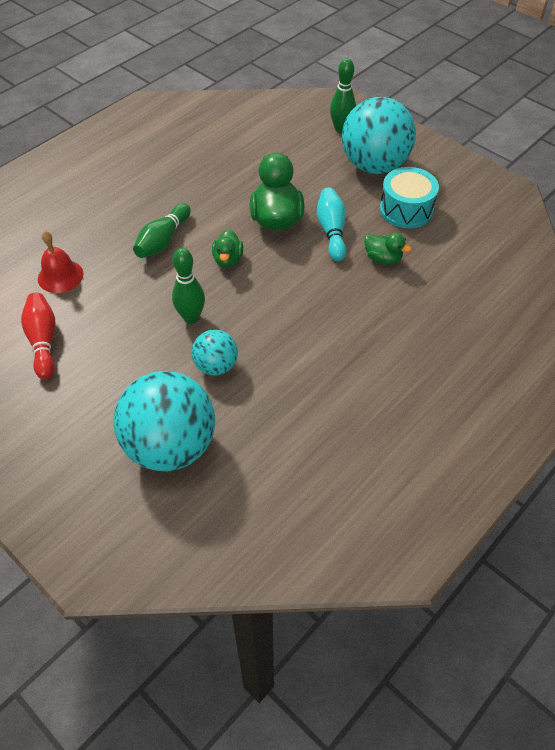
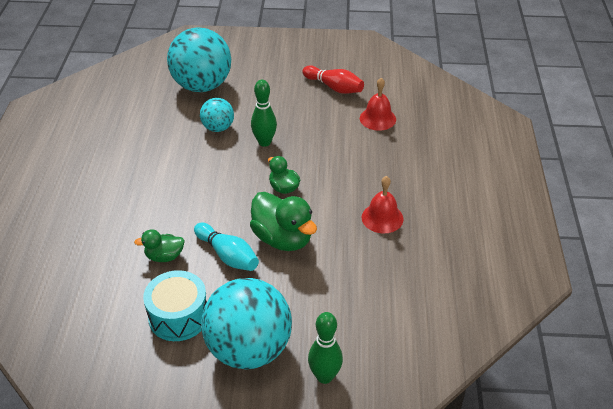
camera: 140 degrees right, 10 degrees down
green bowling pin [133,203,191,258] -> none
none -> red bell [361,176,404,233]

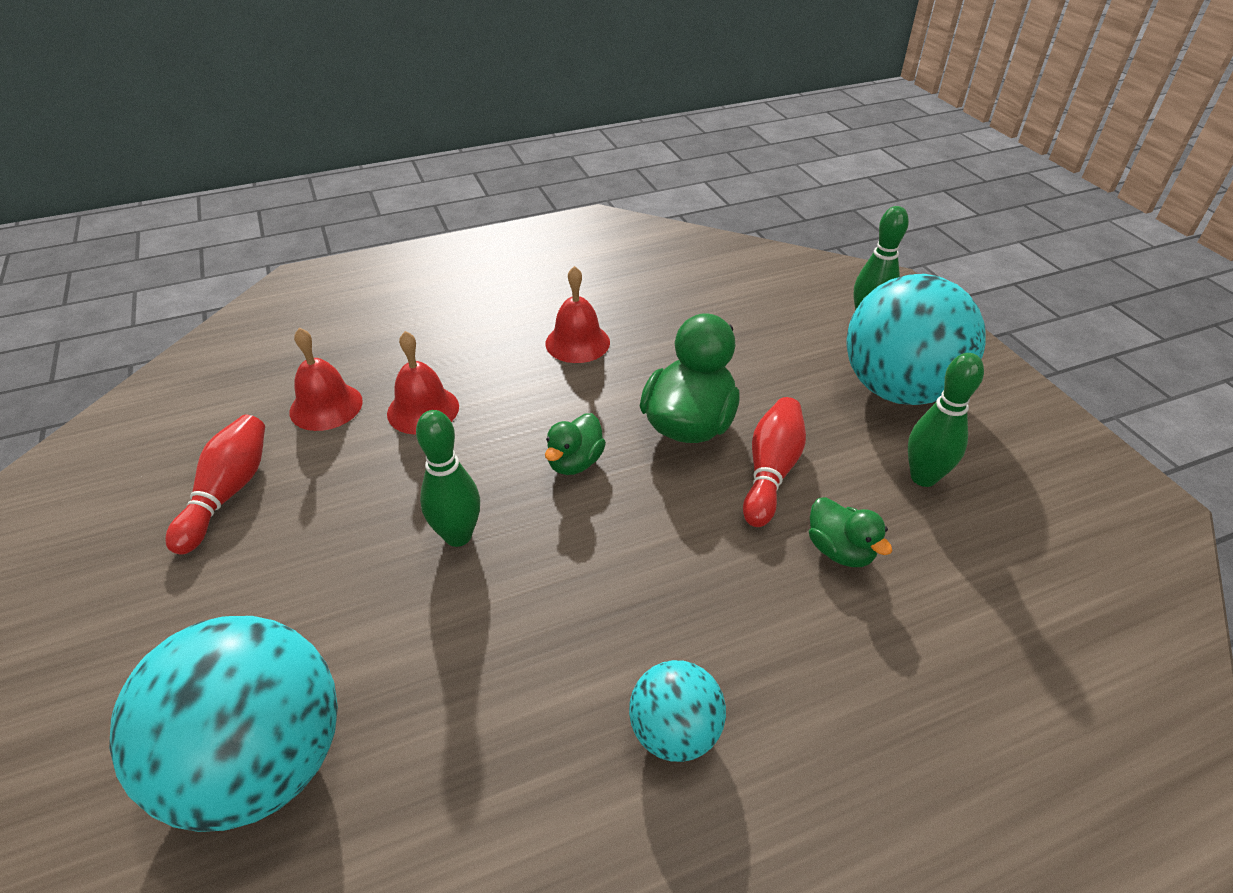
camera: 115 degrees left, 0 degrees up
turquoise drum [143,270,207,341] -> green bowling pin [908,353,984,487]
turquoise bowling pin [194,223,259,271] -> red bowling pin [743,397,806,527]
turquoise ball [200,98,234,132] -> turquoise ball moved to [629,660,726,762]
none -> red bell [387,331,459,435]

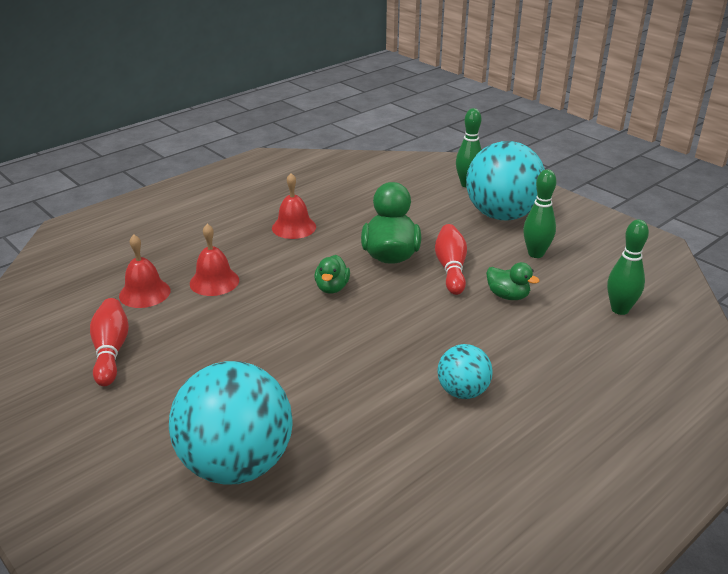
camera: 20 degrees left, 10 degrees down
green bowling pin [416,410,480,547] -> green bowling pin moved to [607,219,649,315]

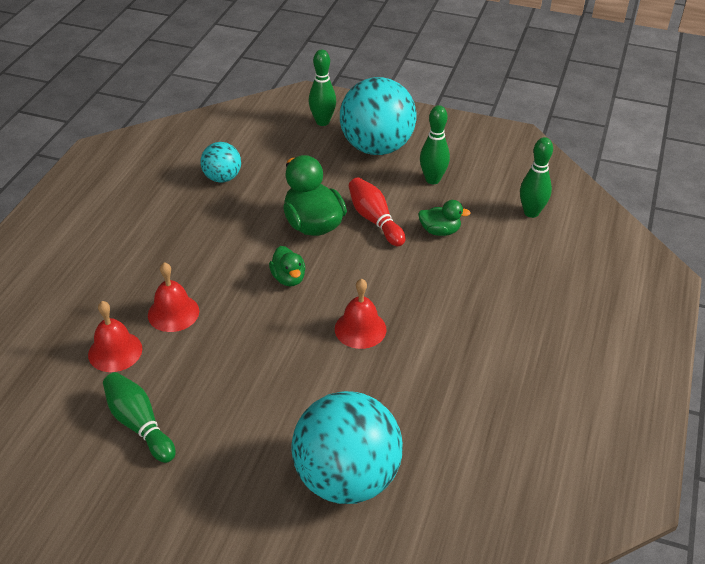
camera: 30 degrees left, 10 degrees up
red bowling pin [90,298,129,386] -> green bowling pin [103,372,176,463]
red bell [272,173,316,239] -> red bell moved to [335,279,386,349]
turquoise ball [437,344,493,399] -> turquoise ball moved to [200,142,241,183]

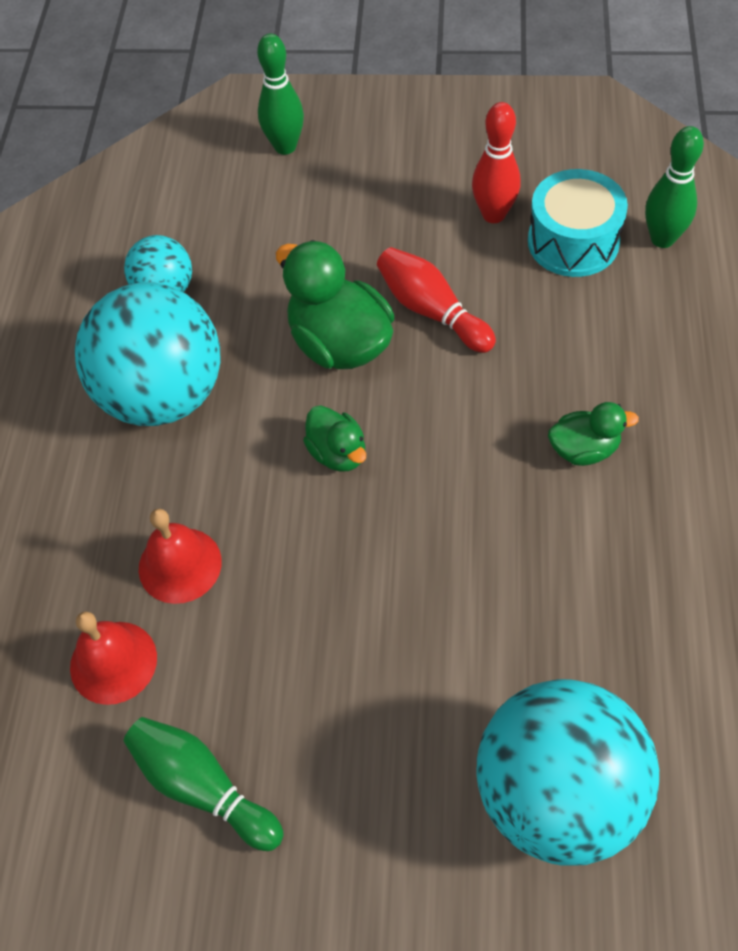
camera: 10 degrees left, 15 degrees up
red bell [335,279,386,349] -> none
turquoise ball [340,77,416,155] -> turquoise ball moved to [75,283,221,426]
green duck [418,200,471,236] -> green duck moved to [548,402,639,466]
green bowling pin [420,105,450,184] -> red bowling pin [472,102,521,223]
none -> turquoise drum [528,169,628,277]

